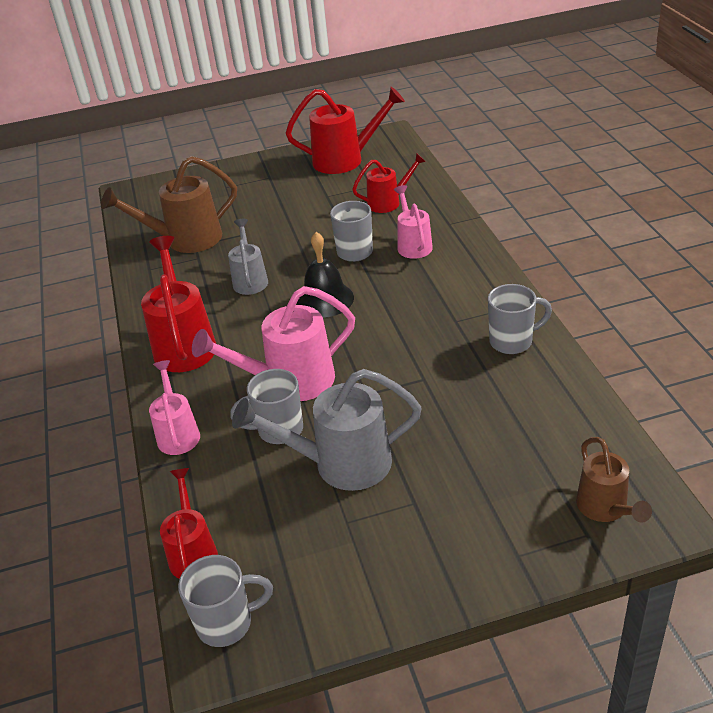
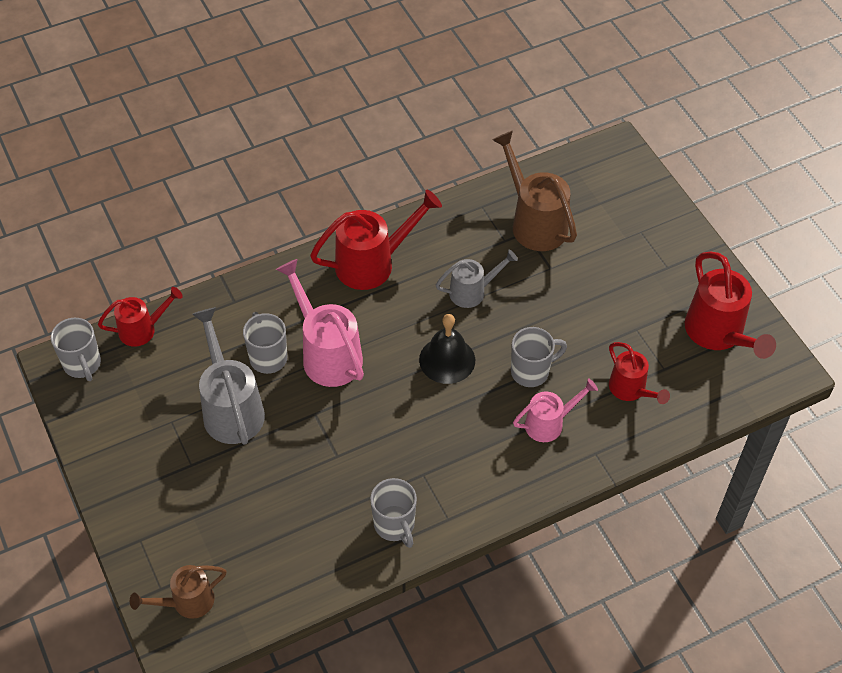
camera: 75 degrees right, 15 degrees up
pink watering can [149,360,200,455] -> none

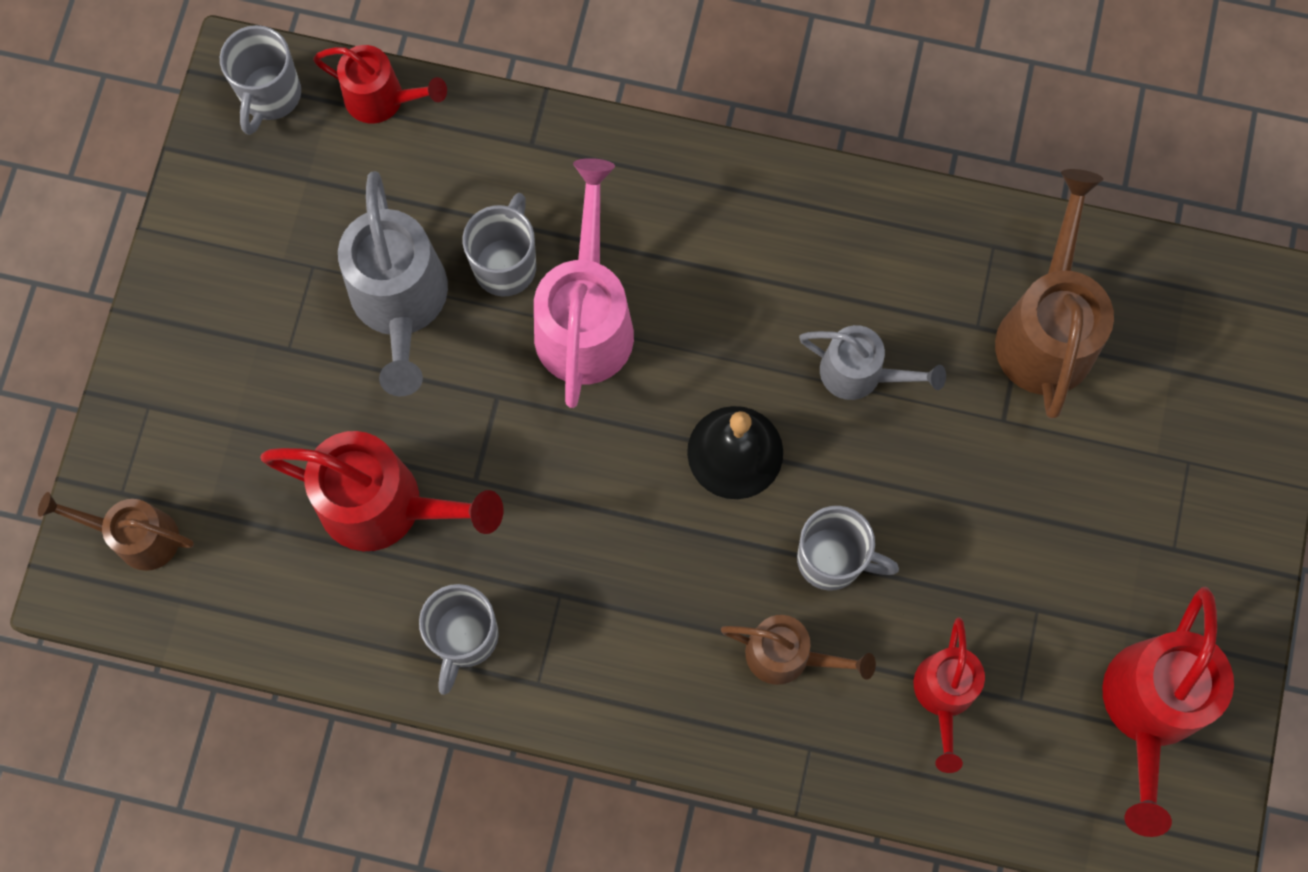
camera: 40 degrees right, 20 degrees up
grey watering can [192,307,265,445] -> grey watering can turned 150 degrees clockwise [338,171,448,396]
red watering can [310,190,442,290] -> red watering can moved to [260,431,503,551]
pink watering can [513,378,598,442] -> brown watering can [721,615,876,685]

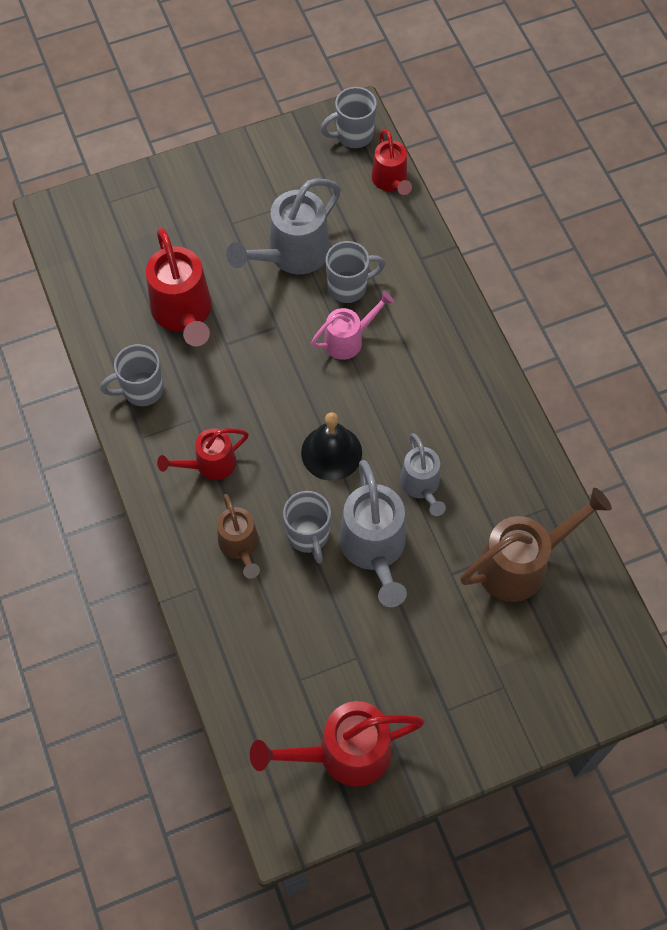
camera: 55 degrees right, 10 degrees down
brown watering can [38,492,194,571] -> none
pink watering can [534,158,634,408] -> pink watering can [311,291,394,360], size x0.61
red watering can [914,617,985,773] -> red watering can moved to [157,428,249,480]
none -> grey watering can [339,460,407,607]

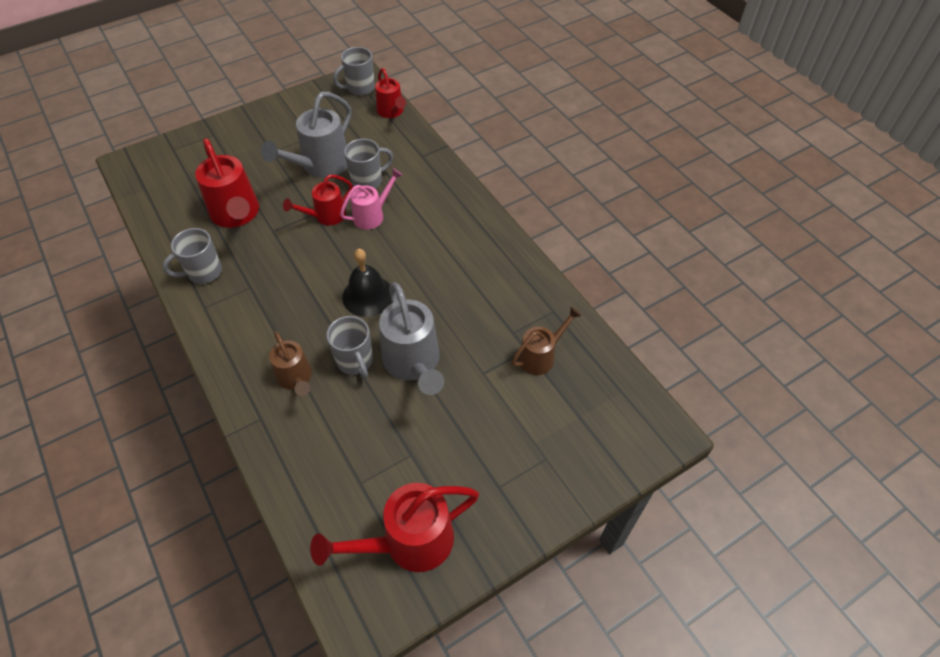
camera: 10 degrees left, 10 degrees down
red watering can [157,428,249,480] -> red watering can moved to [283,175,353,225]
grey watering can [400,433,446,516] -> none
brown watering can [460,488,612,602] -> brown watering can [511,307,582,375], size x0.61

